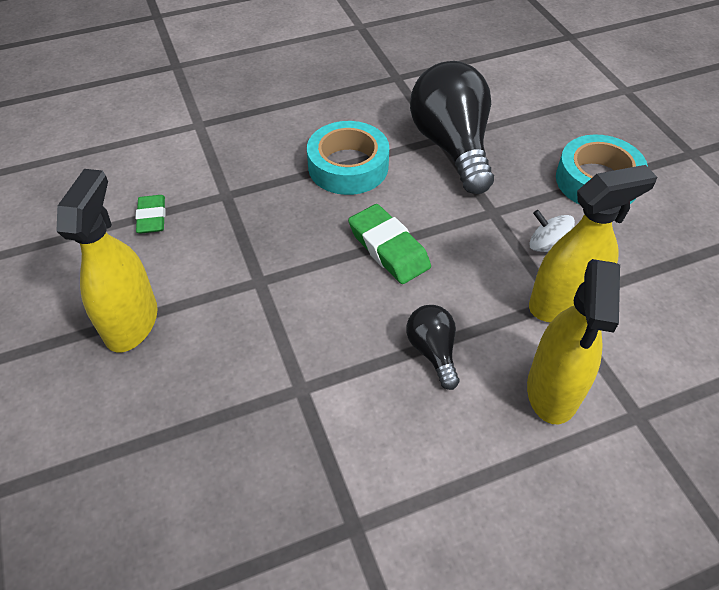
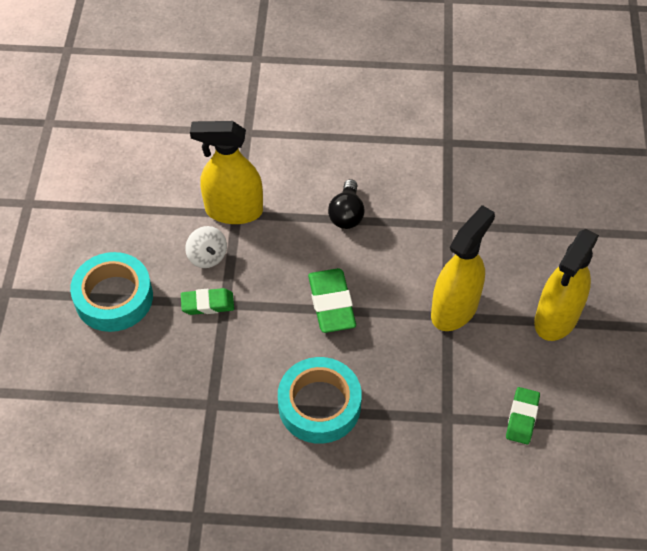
camera: 155 degrees left, 5 degrees up
black light bulb [410,61,494,194] -> none
yellow spray bottle [527,259,620,424] -> yellow spray bottle moved to [431,205,495,331]
none -> green eraser [181,288,234,315]

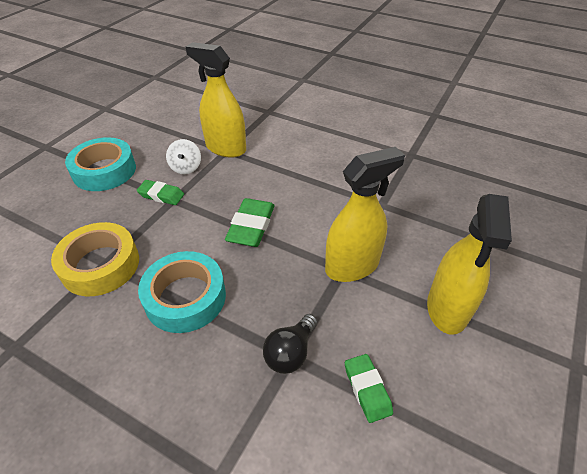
camera: 25 degrees right, 10 degrees down
black light bulb [328,179,365,229] -> black light bulb moved to [263,314,317,374]
green eraser [506,387,540,444] -> green eraser turned 60 degrees counterclockwise [345,354,393,423]
yellow spray bottle [534,229,599,341] -> yellow spray bottle turned 45 degrees counterclockwise [427,194,512,335]
none -> yellow tape [51,222,139,296]

